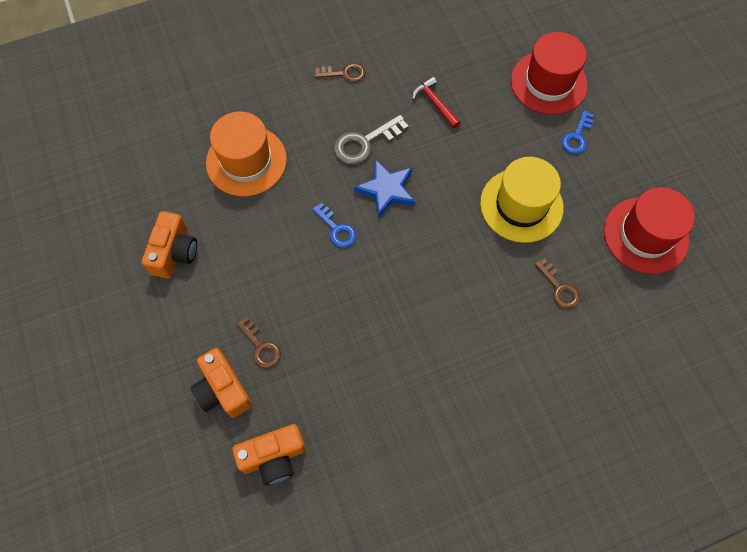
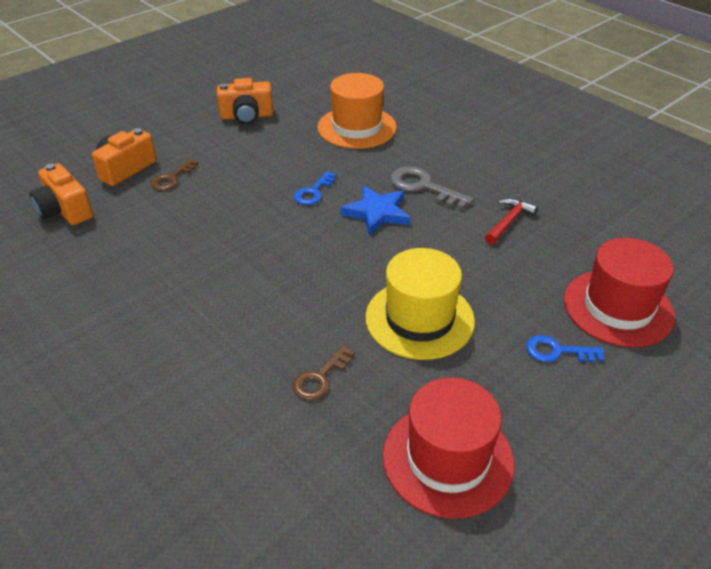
camera: 70 degrees right, 25 degrees down
brown key [314,63,365,82] -> none

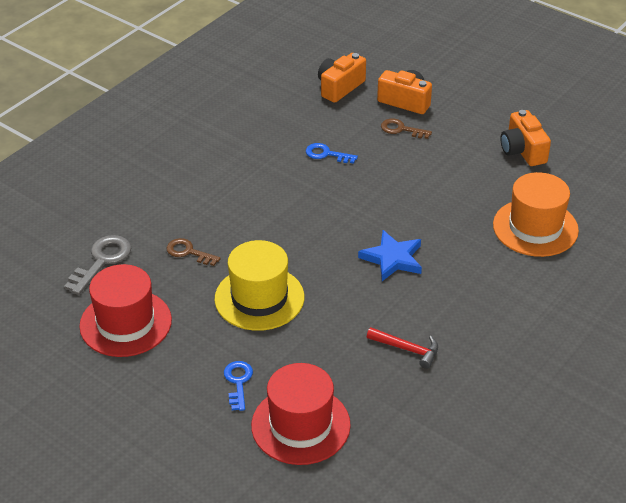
camera: 80 degrees right, 0 degrees up
blue key [294,171,337,205] -> blue key moved to [306,143,358,164]
grey key [390,166,473,210] -> grey key moved to [64,235,131,295]

